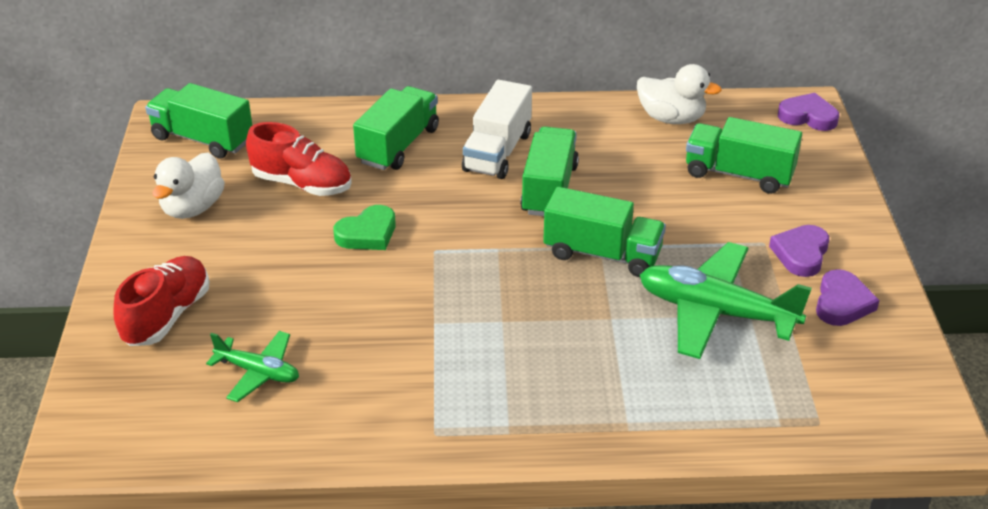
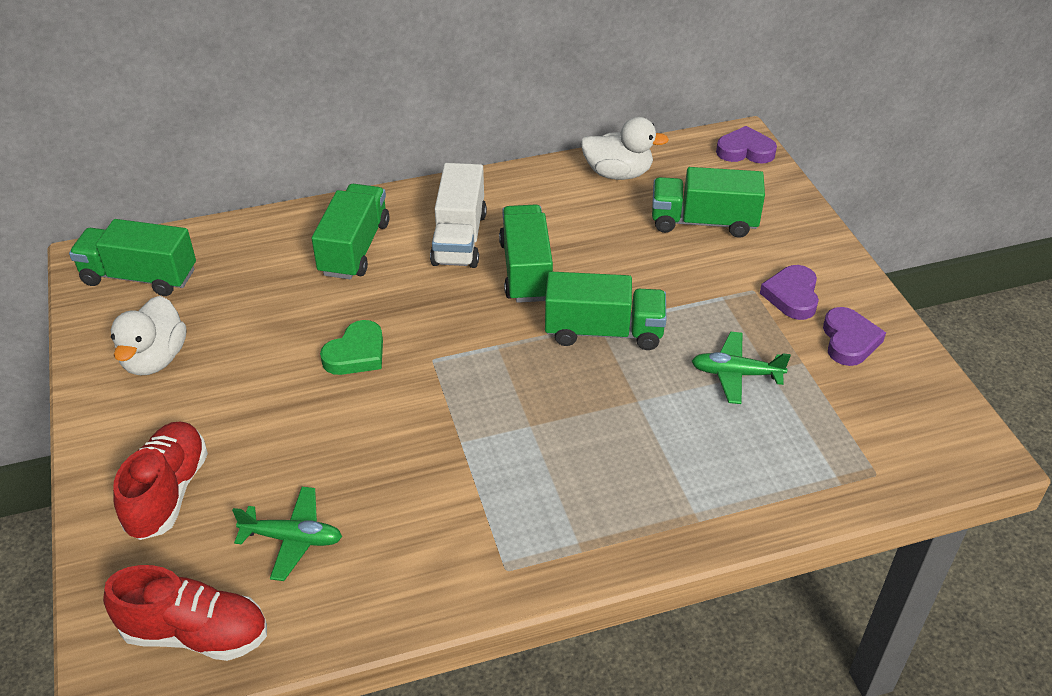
camera: 15 degrees left, 5 degrees up
red shoe [246,122,352,196] -> red shoe moved to [103,565,267,661]
green plane [640,242,812,359] -> green plane [692,332,791,404], size x0.55

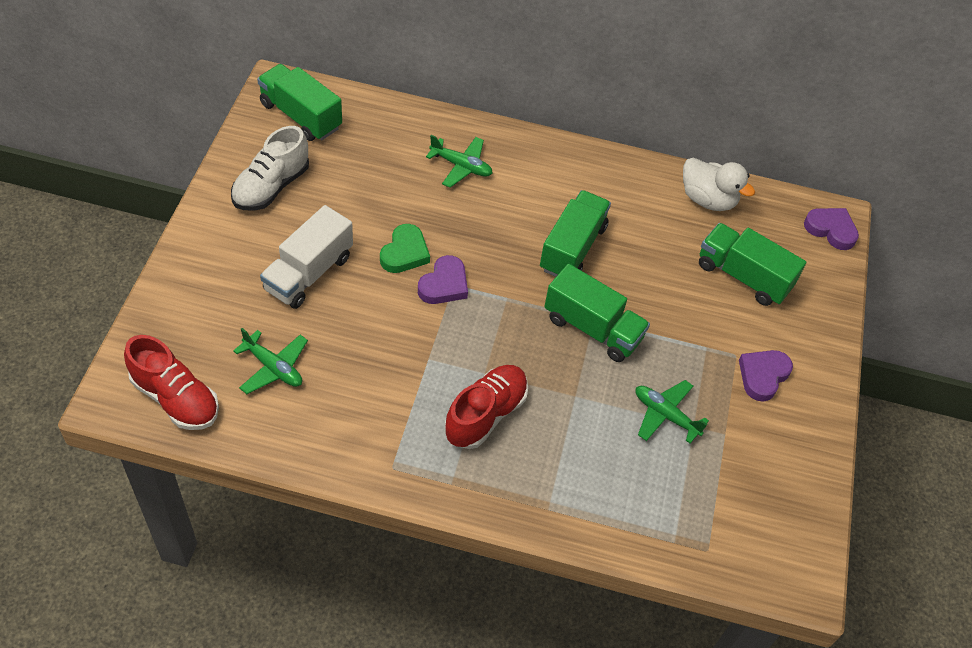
camera: 25 degrees right, 10 degrees up
white duck [111,296,186,375] -> white shoe [231,126,309,211]
red shoe [113,422,208,540] -> red shoe moved to [445,365,528,449]
green truck [312,184,389,279] -> green plane [426,135,493,188]
green heart [320,320,383,375] -> green heart turned 45 degrees counterclockwise [380,224,430,273]
white truck [430,163,487,268] -> white truck moved to [260,205,353,309]
purple heart [823,307,886,366] -> purple heart moved to [418,255,468,304]

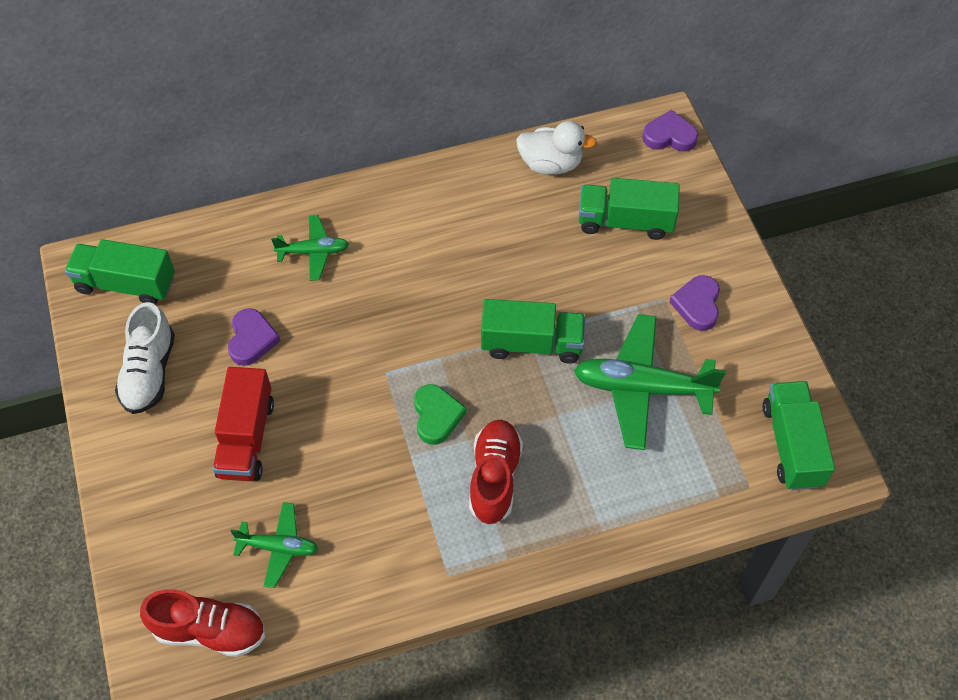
camera: 25 degrees left, 5 degrees up
white truck [260,205,353,309] -> red truck [212,367,274,481]
green heart [380,224,430,273] -> green heart moved to [414,384,466,445]
purple heart [418,255,468,304] -> purple heart moved to [228,308,280,366]
green truck [540,190,611,277] -> green truck moved to [763,381,835,490]
green plane [635,380,709,444] -> green plane [574,314,726,450], size x1.82

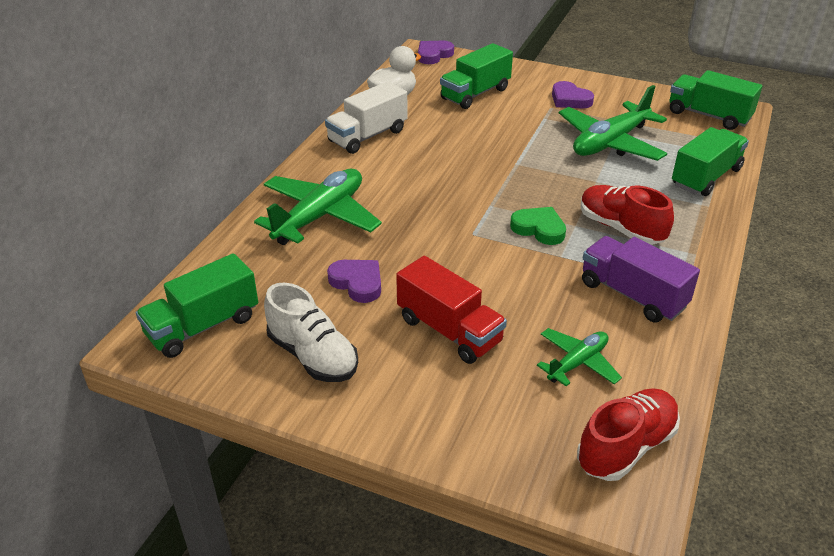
camera: 50 degrees left, 20 degrees down
green plane [271,215,349,281] -> green plane [254,169,382,245], size x1.82
green truck [481,299,586,364] -> green truck moved to [672,127,749,196]
none -> white truck [325,81,408,154]
none -> purple truck [582,236,700,322]

